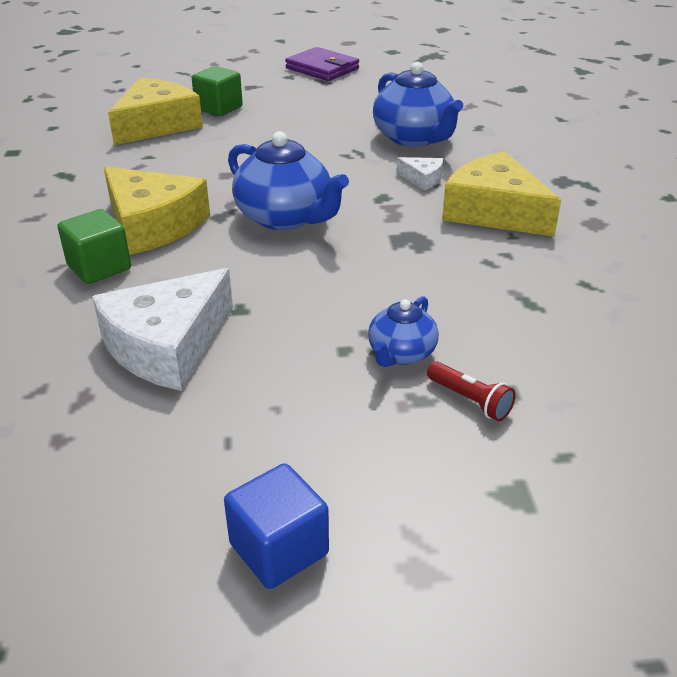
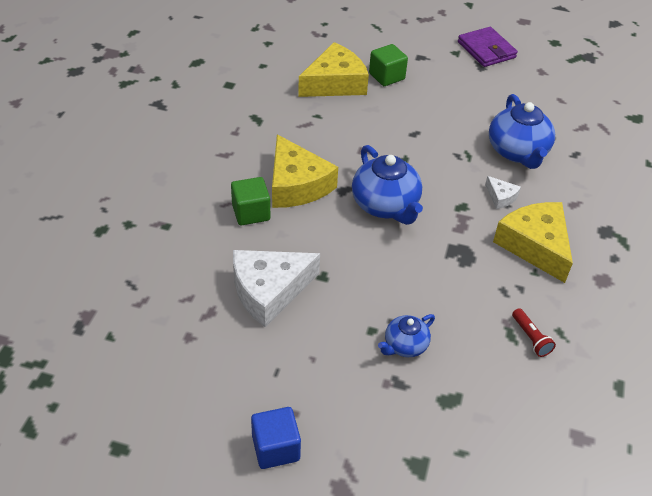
camera: 20 degrees right, 10 degrees up
red flashlight [427,362,516,421] -> red flashlight moved to [512,308,556,357]

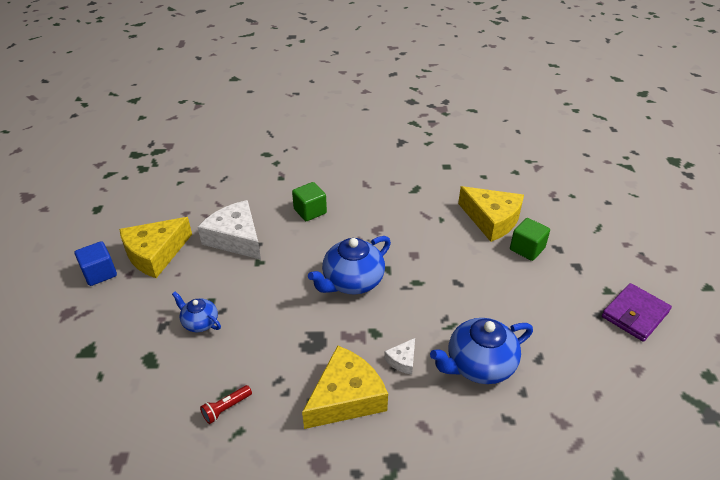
camera: 75 degrees right, 5 degrees down
yellow cheese [272,134,338,208] -> yellow cheese moved to [119,217,192,278]

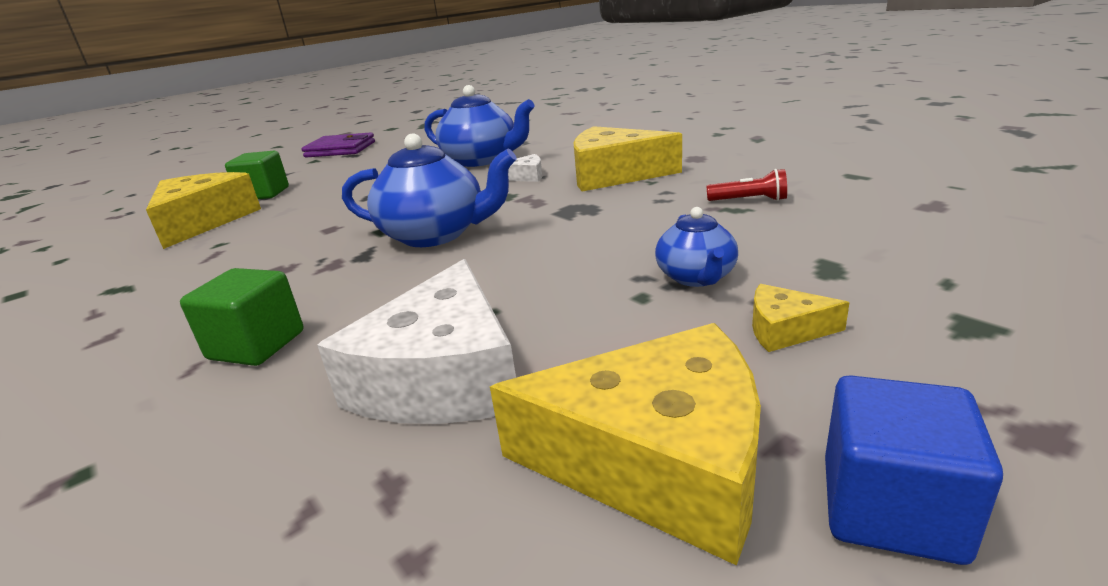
camera: 125 degrees left, 15 degrees down
none -> yellow cheese [752,284,850,352]

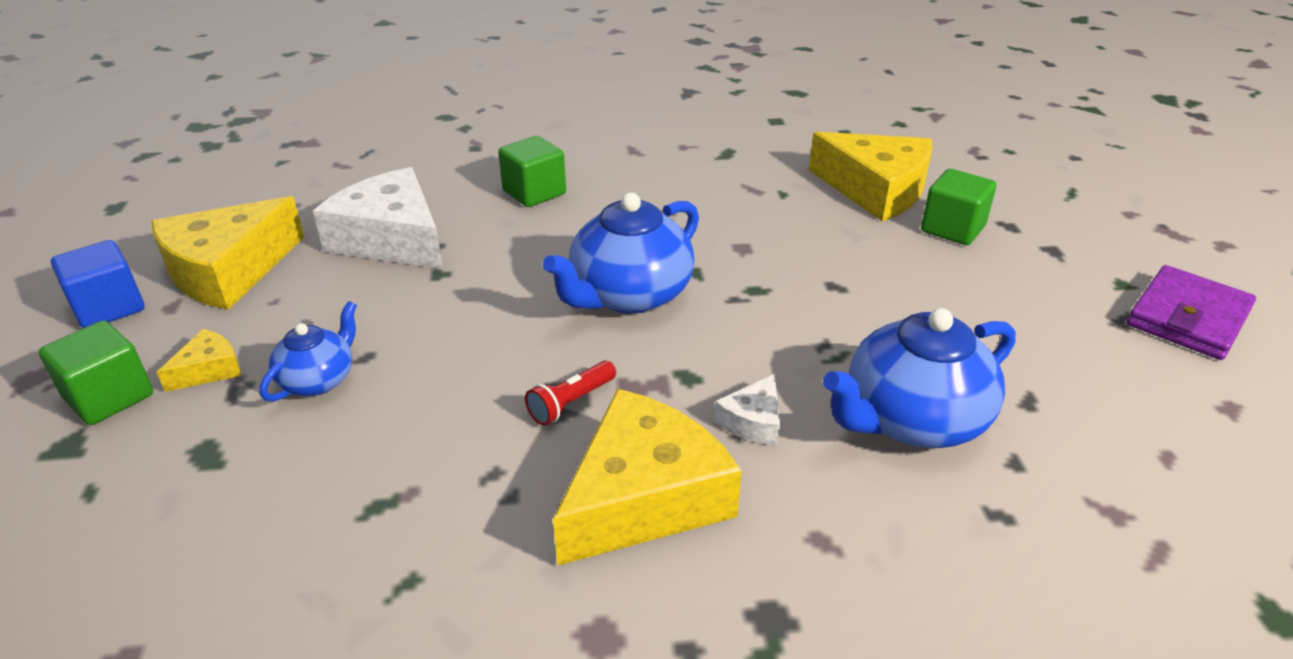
camera: 120 degrees right, 10 degrees up
blue teapot [655,207,738,287] -> blue teapot turned 90 degrees clockwise [259,301,357,402]
red flashlight [706,169,787,201] -> red flashlight moved to [525,361,616,425]
none -> green cube [39,321,153,425]

